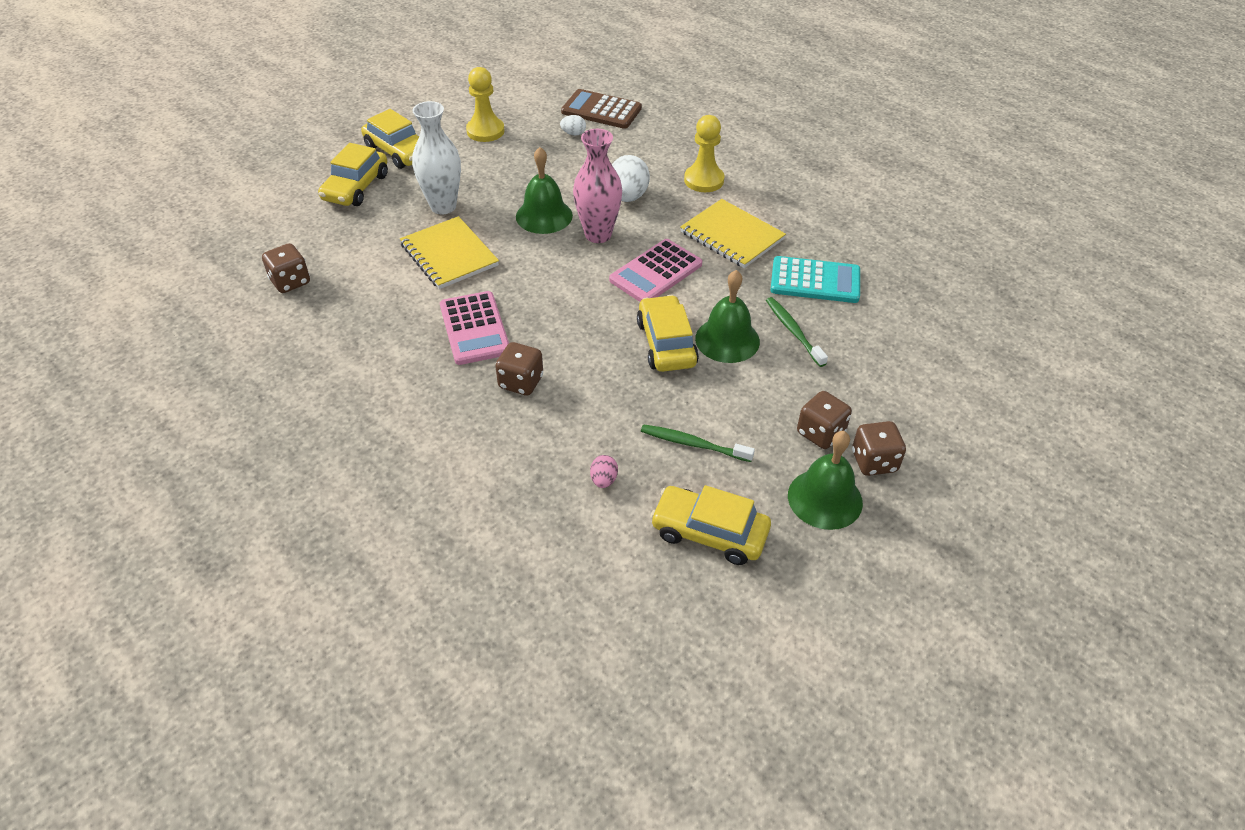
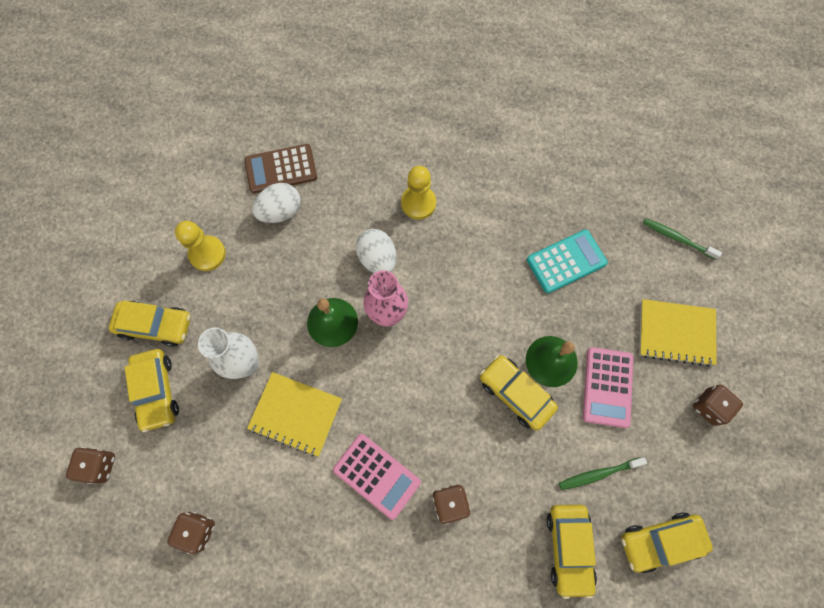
camera: 35 degrees left, 25 degrees up
white egg [560,115,586,136] -> white egg [252,183,301,223], size x2.00
pink egg [590,455,618,488] -> yellow car [546,505,597,599]
pink calculator [609,239,702,302] -> pink calculator moved to [583,347,633,428]
yellow notebook [680,199,786,268] -> yellow notebook moved to [639,299,717,367]
green toothbrush [766,297,828,367] -> green toothbrush moved to [643,218,722,260]
green bell [788,431,863,530] -> none
brown dice [797,391,852,449] -> brown dice moved to [66,447,115,484]

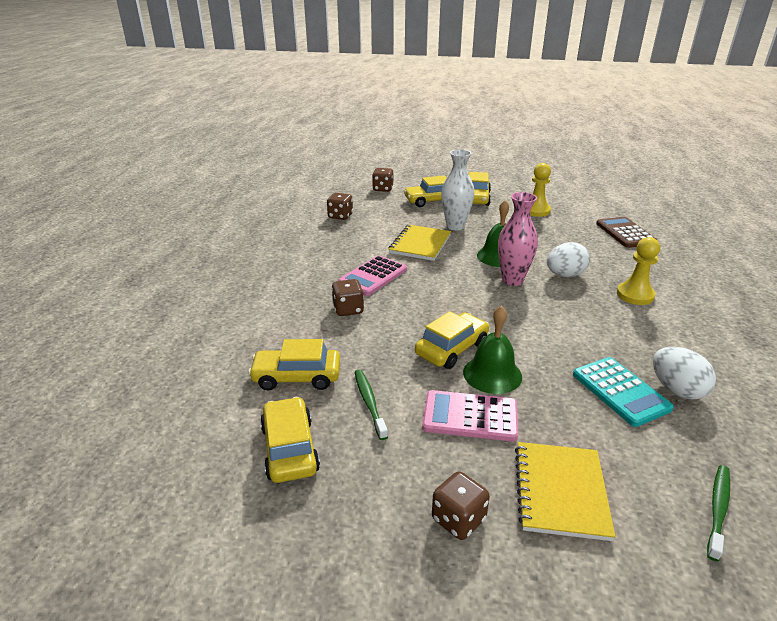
camera: 90 degrees right, 40 degrees down
white egg [252,183,301,223] -> white egg moved to [653,347,716,400]

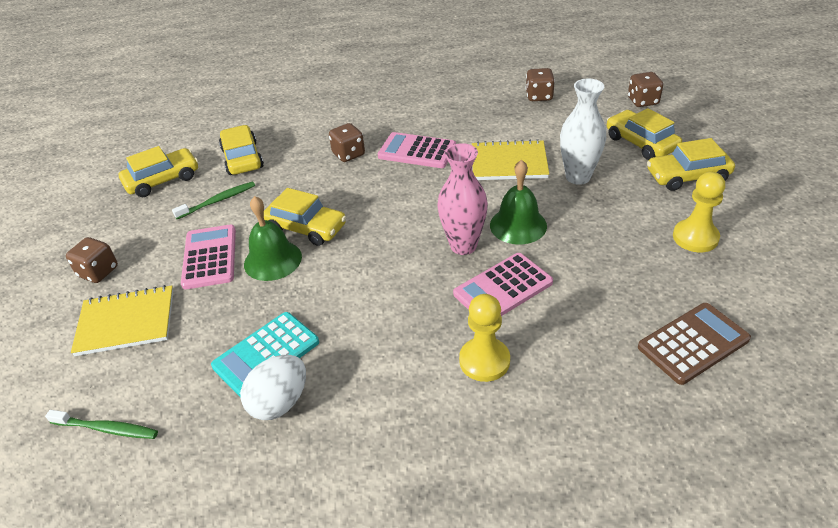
camera: 75 degrees right, 10 degrees up
white egg [547,242,590,277] -> pink calculator [453,253,553,316]

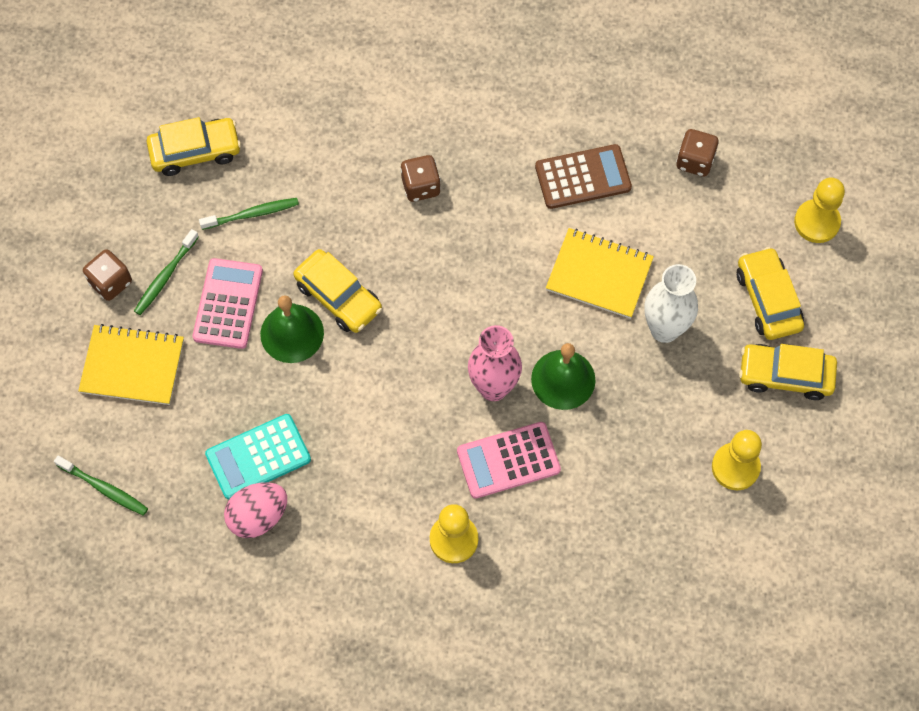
camera: 15 degrees right, 25 degrees up
yellow car [219,125,264,175] -> none
white egg [241,355,306,420] -> pink egg [224,482,287,538]
pink calculator [378,132,456,168] -> none
brown dice [628,72,663,107] -> yellow pawn [794,178,845,243]
brown calculator [638,303,751,385] -> brown calculator moved to [535,144,632,209]
none -> green toothbrush [134,229,199,315]

